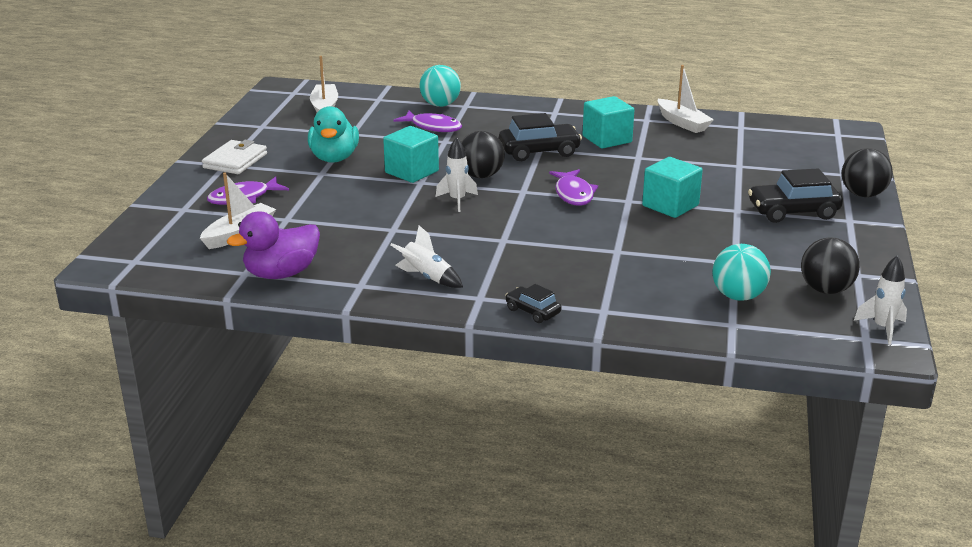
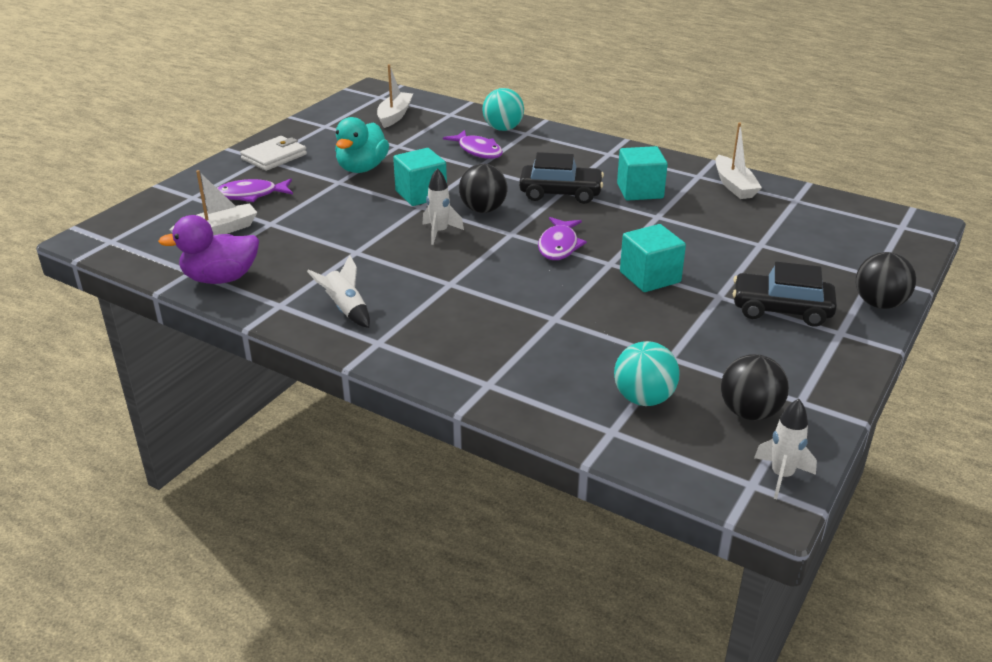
camera: 20 degrees right, 5 degrees up
black car [505,284,562,323] -> none

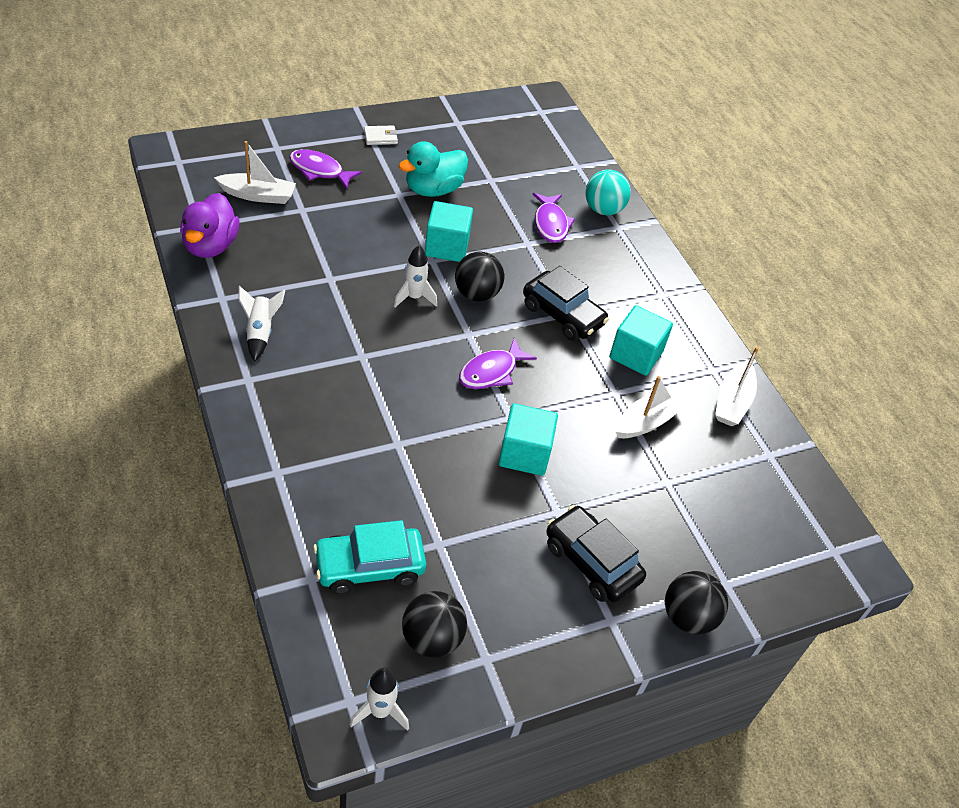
camera: 30 degrees right, 15 degrees up
purple duck [158,215,259,284] -> purple duck turned 105 degrees counterclockwise [180,193,240,258]
white wallet [240,136,307,171] -> white wallet [364,125,398,145], size x0.61
white boat [377,64,413,128] -> white boat moved to [615,376,690,438]
turquoise ball [614,341,679,406] -> turquoise car [313,520,426,594]

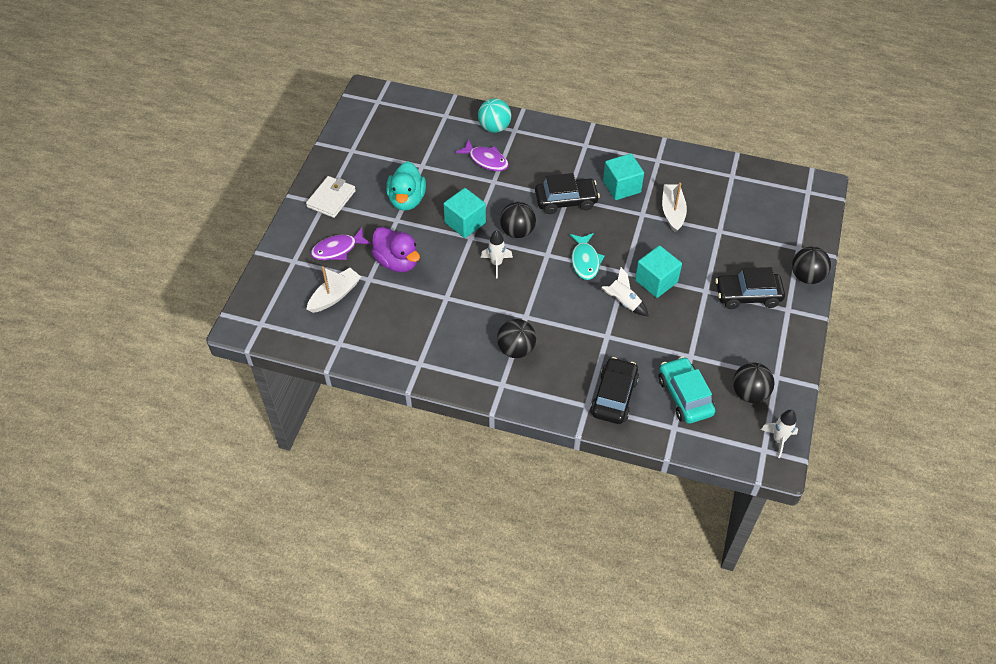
camera: 45 degrees left, 5 degrees up
purple duck [180,193,240,258] -> purple duck moved to [372,227,420,272]
white rocket [239,286,285,362] -> white rocket moved to [601,267,649,316]
turquoise car [313,520,426,594] -> turquoise car turned 135 degrees clockwise [658,357,715,424]
white wallet [364,125,398,145] -> white wallet [306,176,356,218], size x1.65
purple fish [459,338,537,389] -> turquoise fish [570,233,604,280]
white boat [715,347,759,426] -> none
none -> black ball [497,319,536,358]
none -> black car [590,357,639,424]

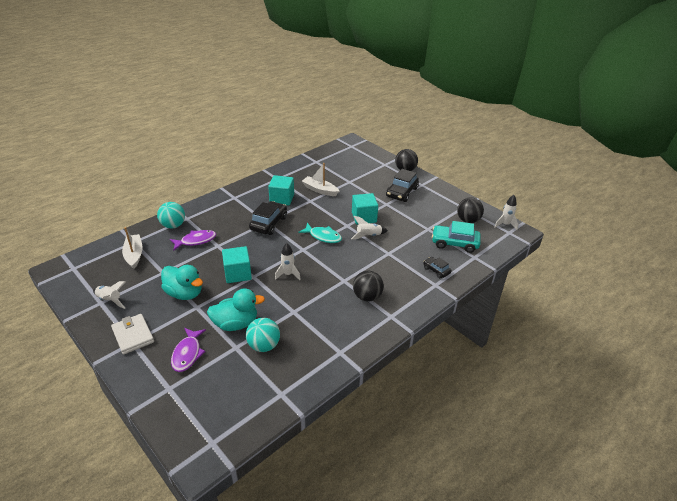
camera: 60 degrees left, 15 degrees down
white boat [306,267,361,313] -> white boat moved to [122,227,143,269]
purple duck [372,227,420,272] -> turquoise duck [207,288,265,331]
black ball [500,202,536,238] -> none
black car [590,357,639,424] -> black car [423,257,452,278], size x0.56
none -> white rocket [93,281,125,309]
none -> turquoise ball [246,318,280,352]

